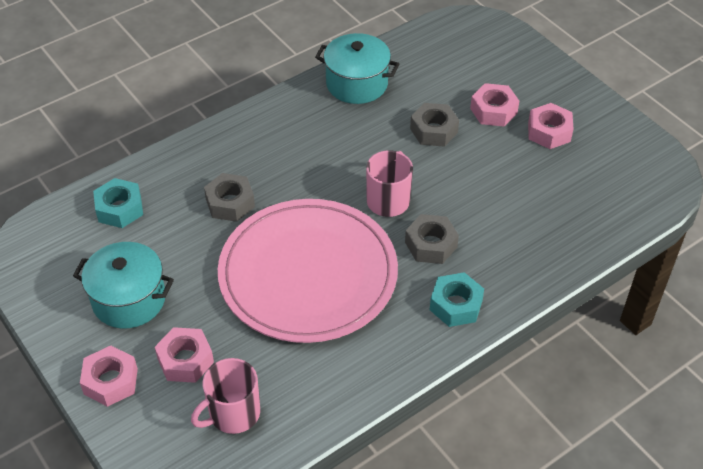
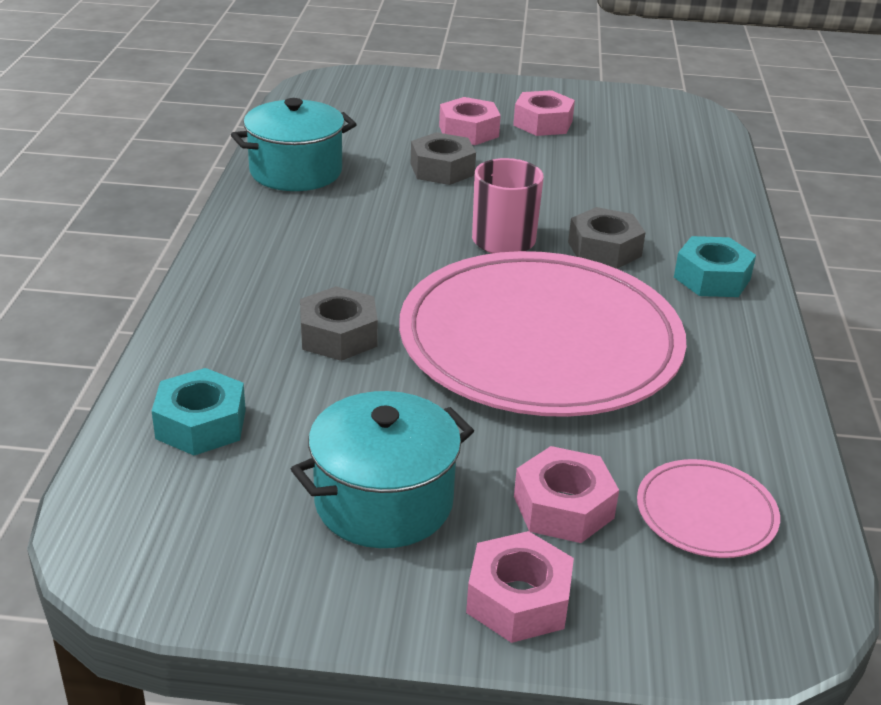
camera: 50 degrees left, 15 degrees down
pink mug [191,358,260,434] -> pink plate [637,459,780,558]

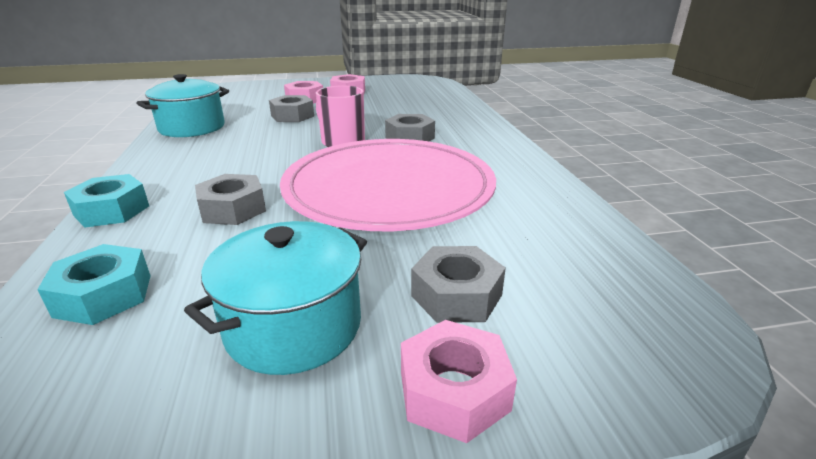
camera: 15 degrees left, 5 degrees down
pink nut [514,446,619,543] -> grey nut [411,246,506,323]
pink plate [637,459,780,558] -> none
turquoise nut [674,236,756,297] -> turquoise nut moved to [64,174,149,227]

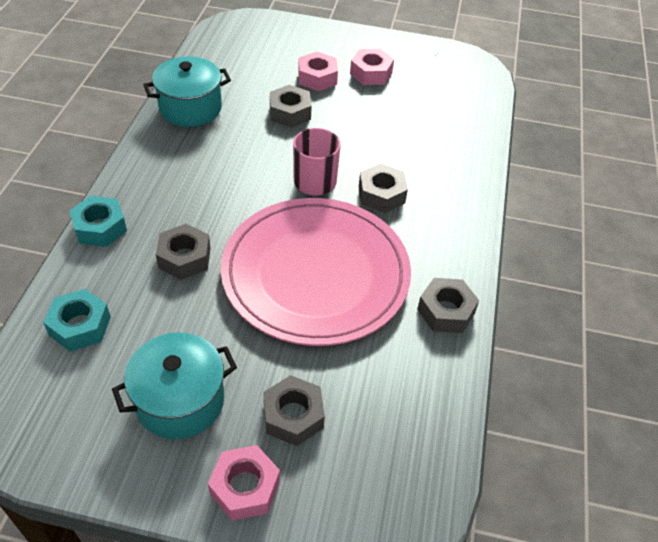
camera: 20 degrees right, 20 degrees up
none -> grey nut [417,278,479,333]

